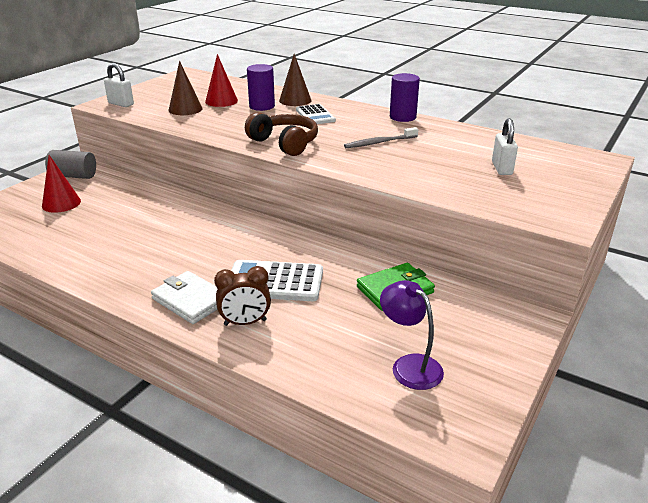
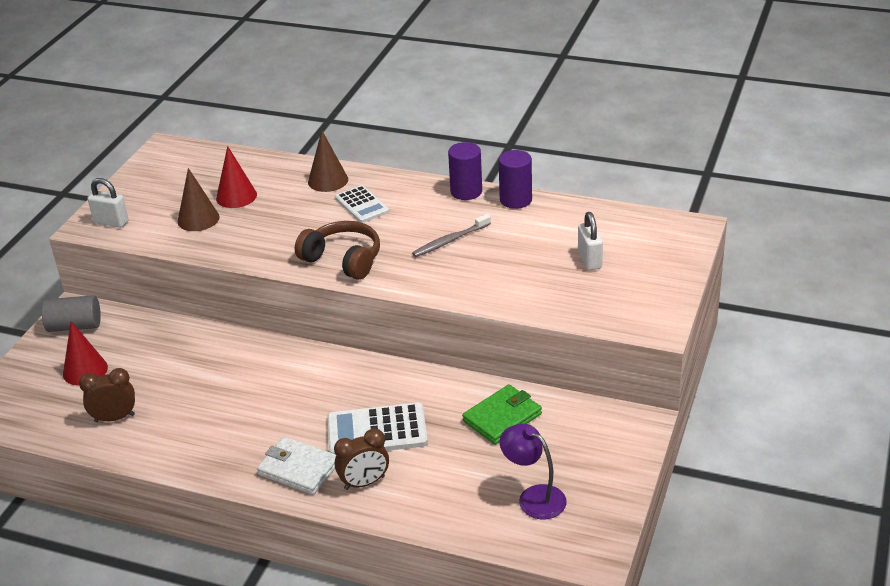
camera: 10 degrees left, 5 degrees up
purple cylinder [247,64,275,111] -> purple cylinder moved to [499,150,532,209]
none -> brown clock [79,368,135,422]

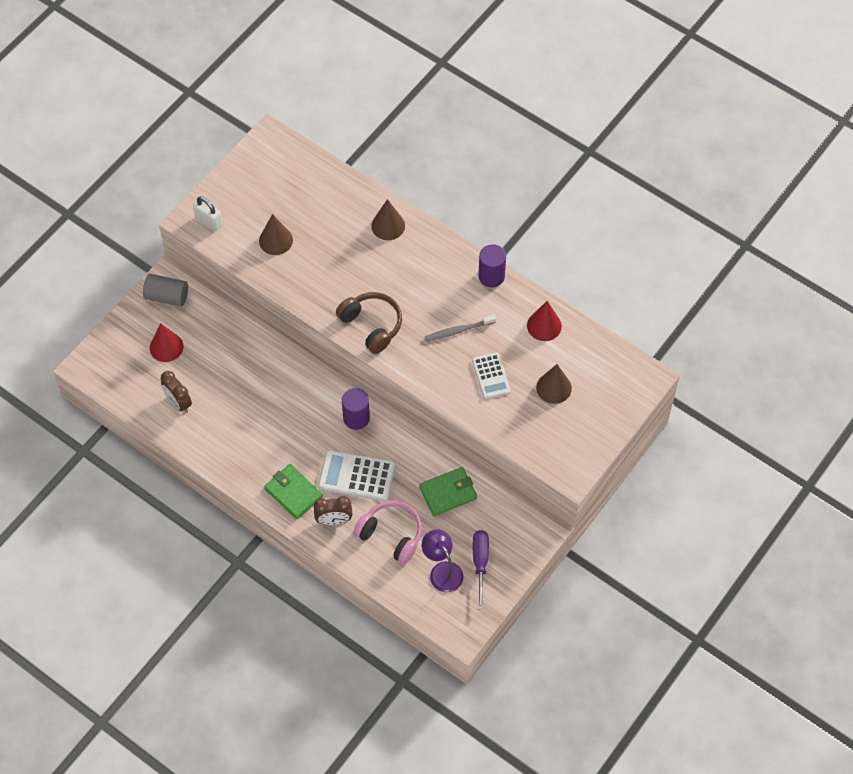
camera: 15 degrees right, 25 degrees up
brown clock [79,368,135,422] -> brown clock turned 135 degrees counterclockwise [161,371,192,413]
red cone [216,146,257,208] -> red cone moved to [527,301,562,341]
white wallet [257,437,336,495] -> green wallet [264,464,323,520]
white calculator [335,185,389,223] -> white calculator moved to [472,352,511,399]
purple cylinder [499,150,532,209] -> purple cylinder moved to [342,388,370,430]
white padlock [578,212,603,270] -> brown cone [536,364,572,404]
none -> pink headphones [354,500,422,564]
none -> purple screwdriver [473,530,489,610]

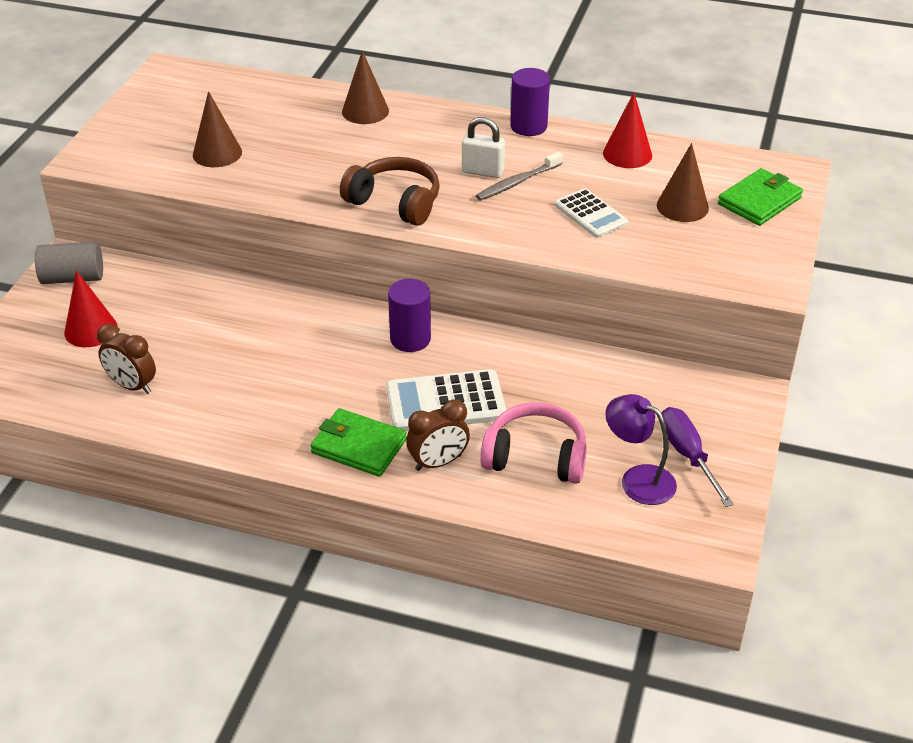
camera: 20 degrees left, 20 degrees down
white padlock [193,196,223,232] -> white padlock moved to [462,117,505,178]
green wallet [419,467,477,516] -> green wallet moved to [718,168,803,226]

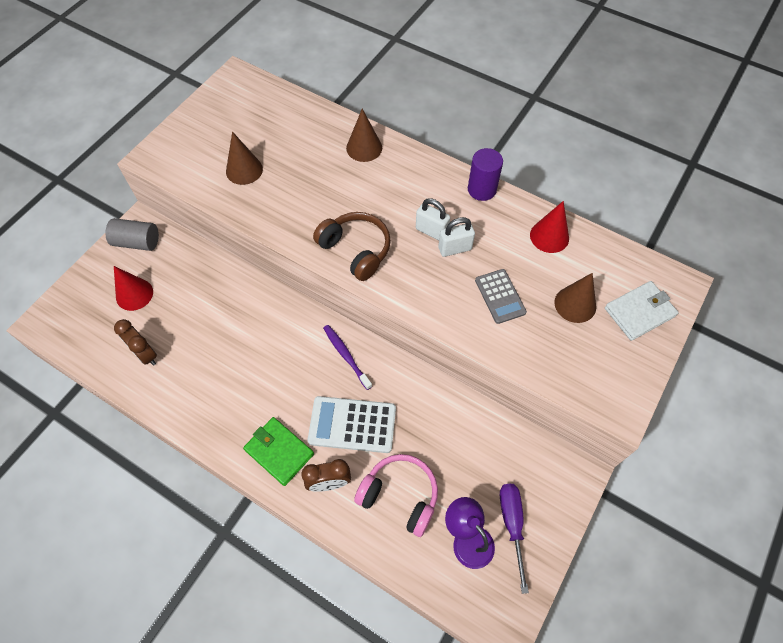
camera: 15 degrees right, 20 degrees up
purple cylinder [388,279,431,352] -> purple toothbrush [323,325,372,390]
grey toothbrush [476,152,563,201] -> white padlock [438,217,475,257]
white calculator [555,188,628,238] -> grey calculator [475,269,527,324]
green wallet [718,168,803,226] -> white wallet [605,281,679,341]

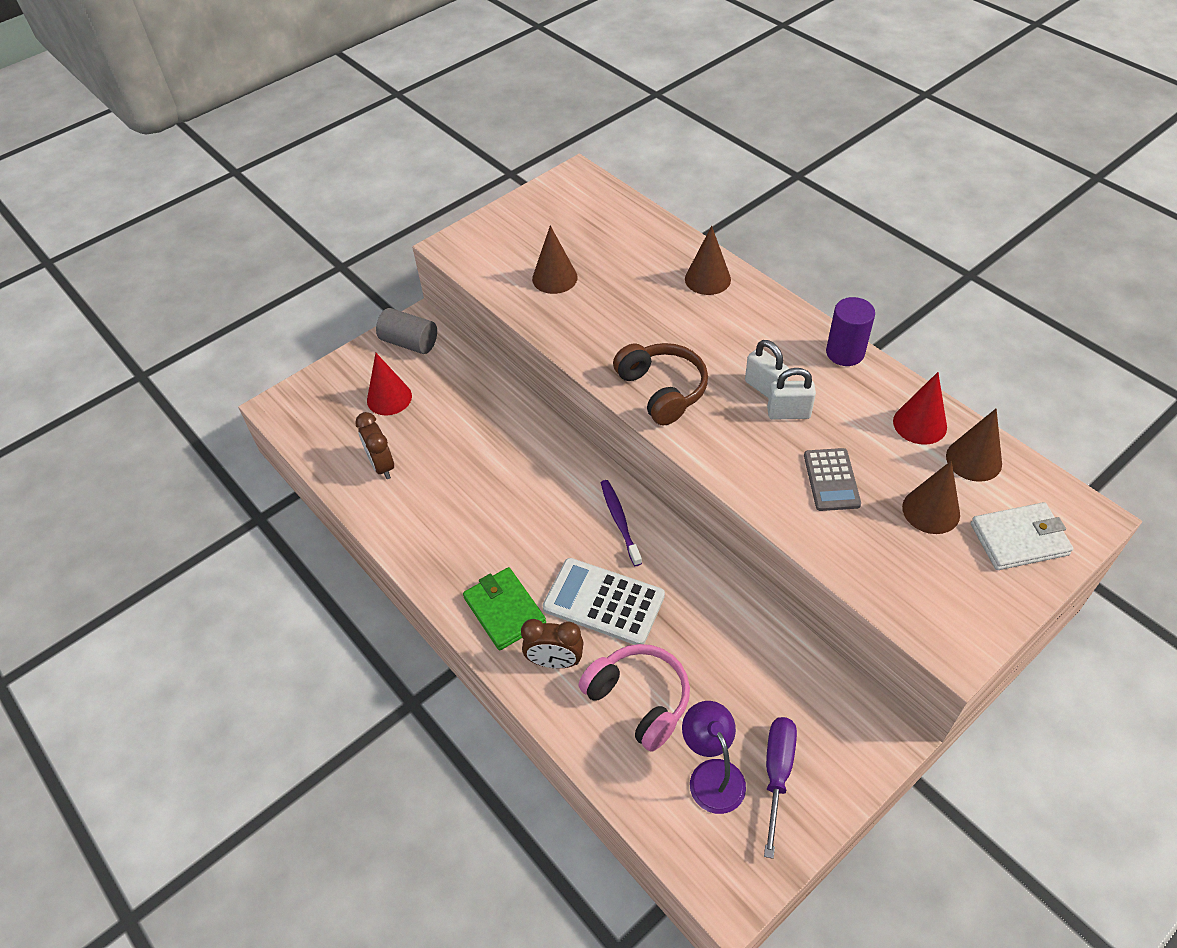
camera: 20 degrees right, 10 degrees down
none -> brown cone [946,409,1002,482]

